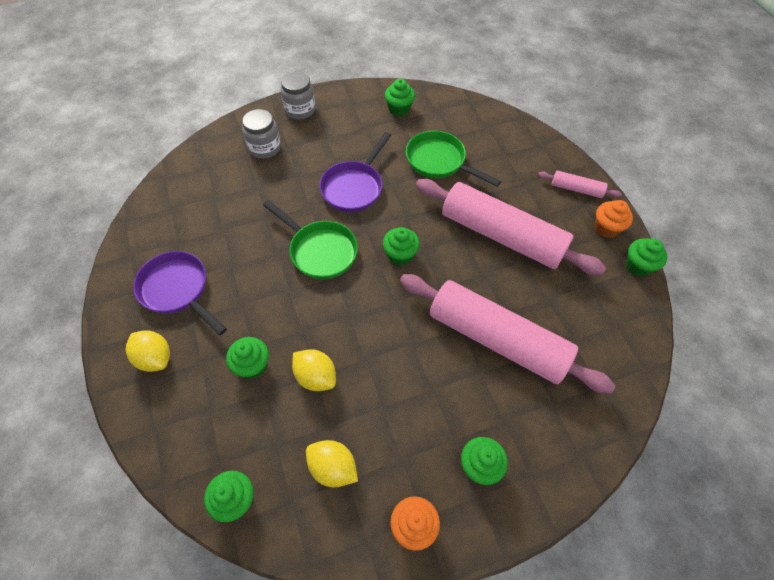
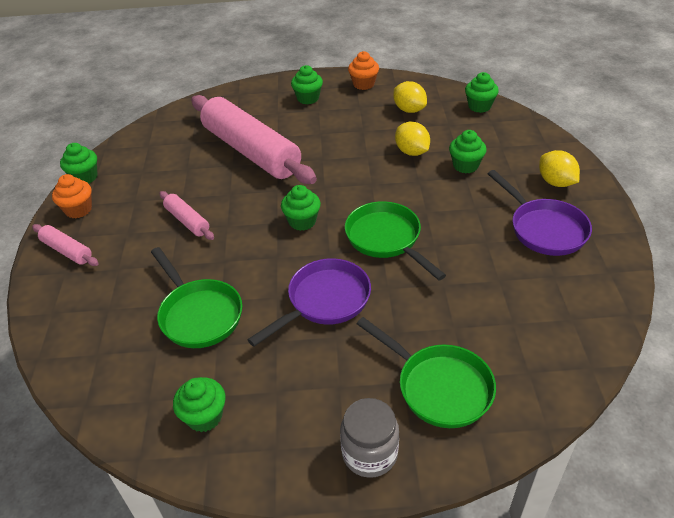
camera: 160 degrees left, 15 degrees down
grey jar [242,109,281,159] -> green pan [357,317,496,428]
pink rolling pin [416,179,606,275] -> pink rolling pin [160,191,214,240], size x0.44

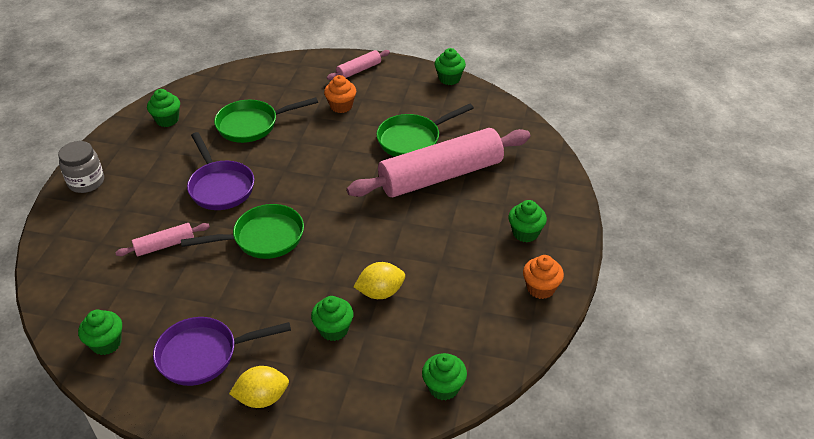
camera: 105 degrees right, 0 degrees up
orange cupcake [52,174,92,218] -> orange cupcake moved to [324,75,356,113]
pink rolling pin [160,191,214,240] -> pink rolling pin moved to [115,223,210,256]
green cupcake [281,185,321,231] -> green cupcake moved to [78,310,122,355]
green pan [357,317,496,428] -> green pan moved to [376,104,474,157]
yellow lemon [393,81,427,113] -> none

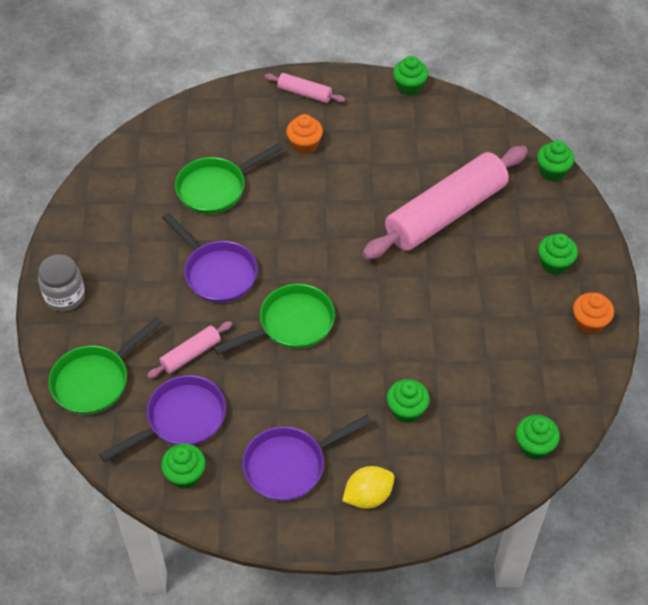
camera: 15 degrees left, 10 degrees up
green cupcake [147,89,180,127] -> green cupcake moved to [537,140,574,181]
pink rolling pin [327,50,390,80] -> pink rolling pin turned 75 degrees clockwise [264,73,345,103]
yellow lemon [354,262,405,299] -> none
green pan [376,104,474,157] -> green pan moved to [48,317,163,415]
none -> purple pan [99,375,226,462]

